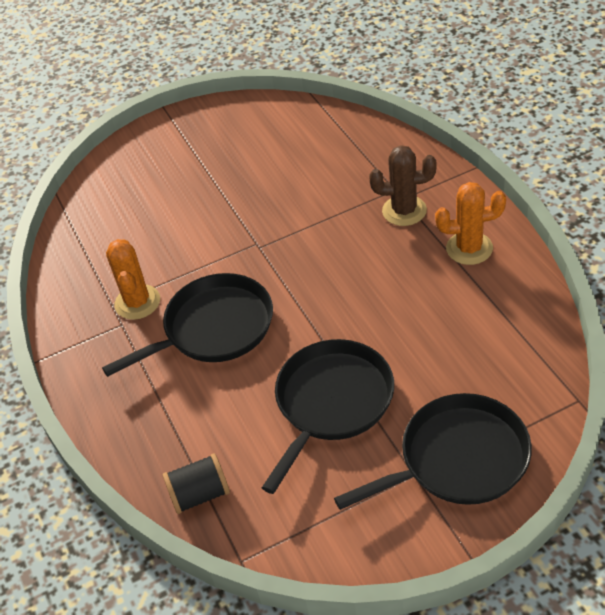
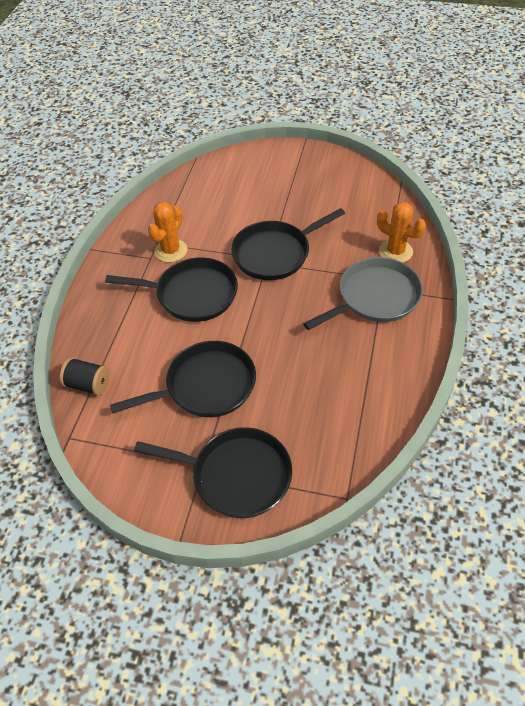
camera: 35 degrees right, 5 degrees up
brown cactus [369,145,436,226] -> grey pan [303,257,423,330]
orange cactus [435,182,506,265] -> orange cactus moved to [377,202,426,263]
none -> black pan [231,208,345,280]

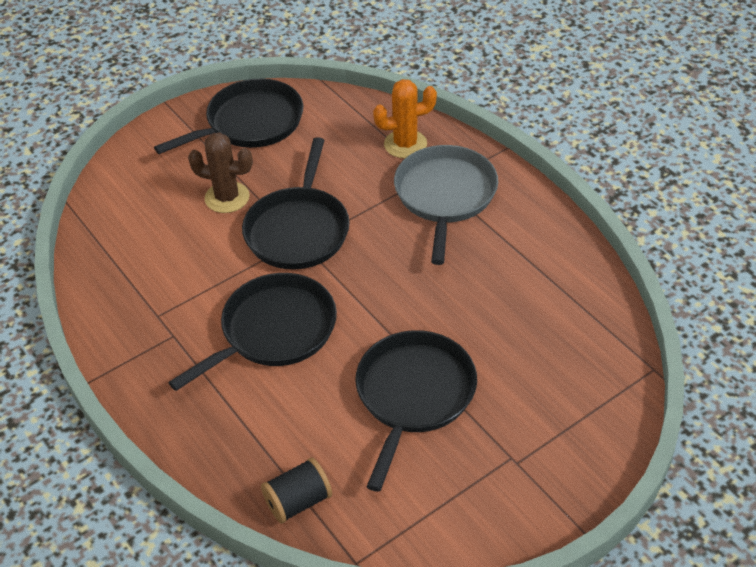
camera: 50 degrees left, 5 degrees down
black pan [134,427,292,518] -> black pan moved to [154,79,303,154]
orange cactus [148,202,187,262] -> none
none -> brown cactus [188,132,253,213]

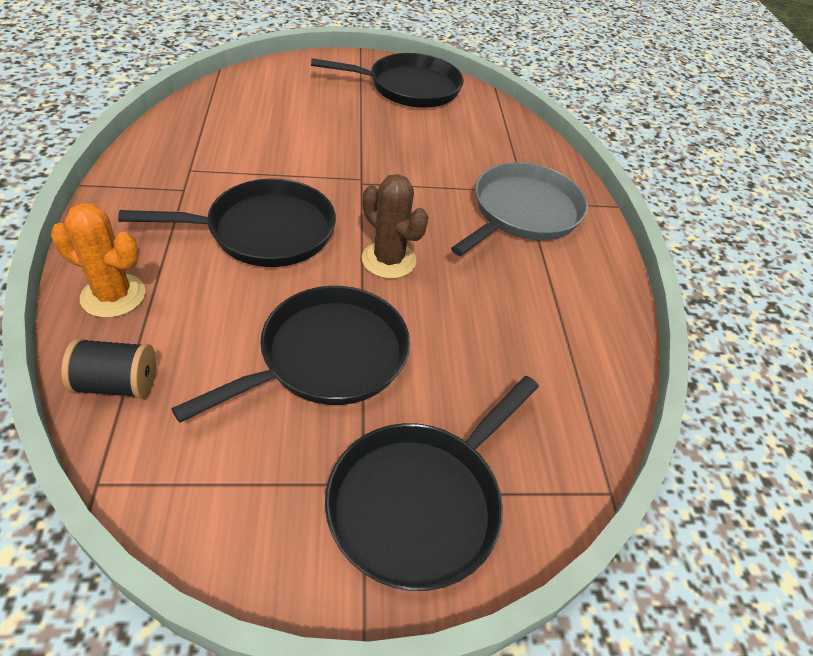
camera: 25 degrees right, 0 degrees up
brown cactus [188,132,253,213] -> brown cactus moved to [362,174,429,279]
black pan [242,137,350,269] -> black pan moved to [325,376,539,591]
orange cactus [373,79,437,158] -> orange cactus moved to [51,203,145,318]

